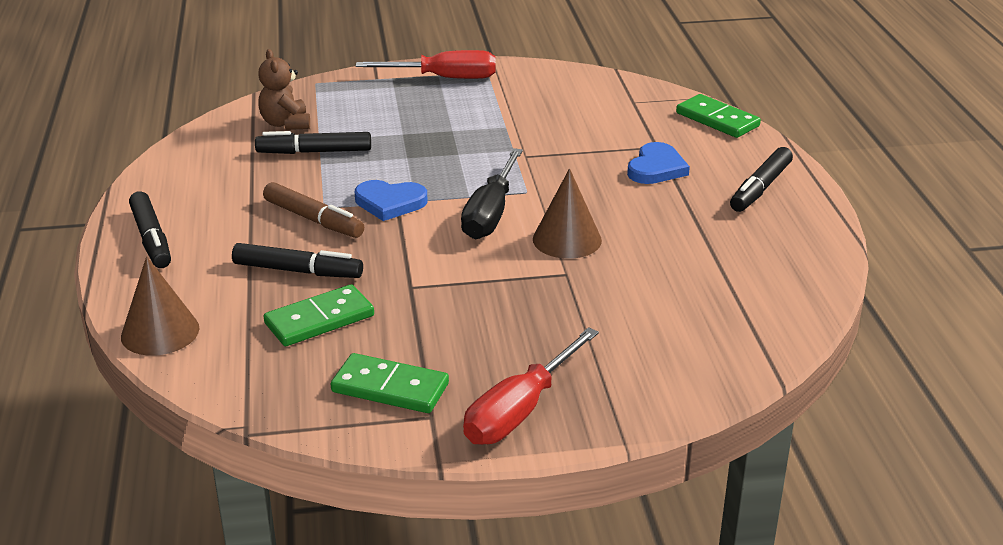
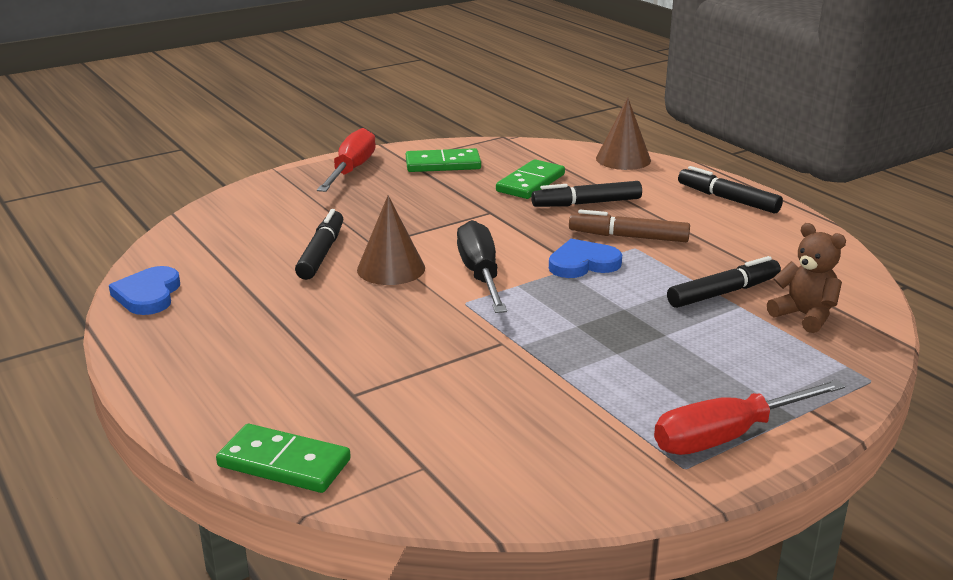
camera: 155 degrees right, 5 degrees down
blue heart [627,142,690,184] -> blue heart moved to [109,266,180,315]
black marker [730,147,793,212] -> black marker moved to [295,209,343,280]

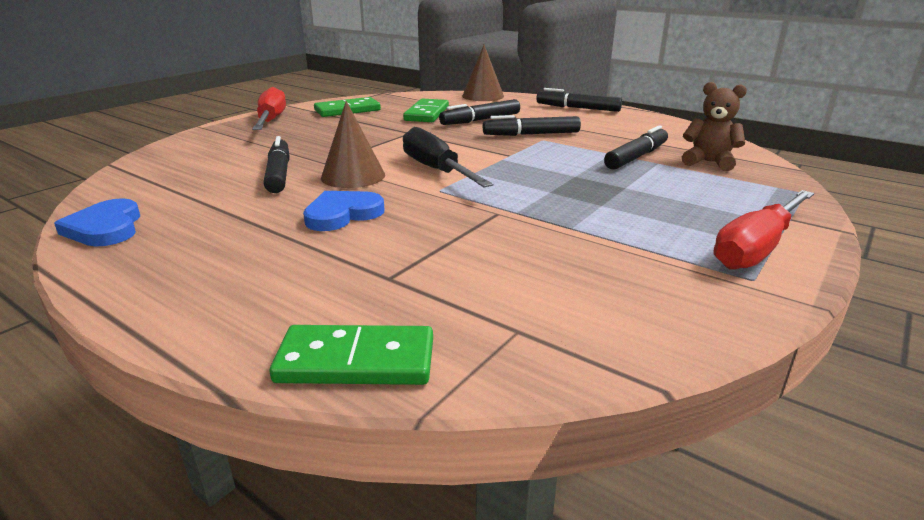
camera: 20 degrees left, 0 degrees up
blue heart [549,239,622,278] -> blue heart moved to [303,191,384,231]
brown marker [569,210,690,242] -> black marker [483,115,581,136]

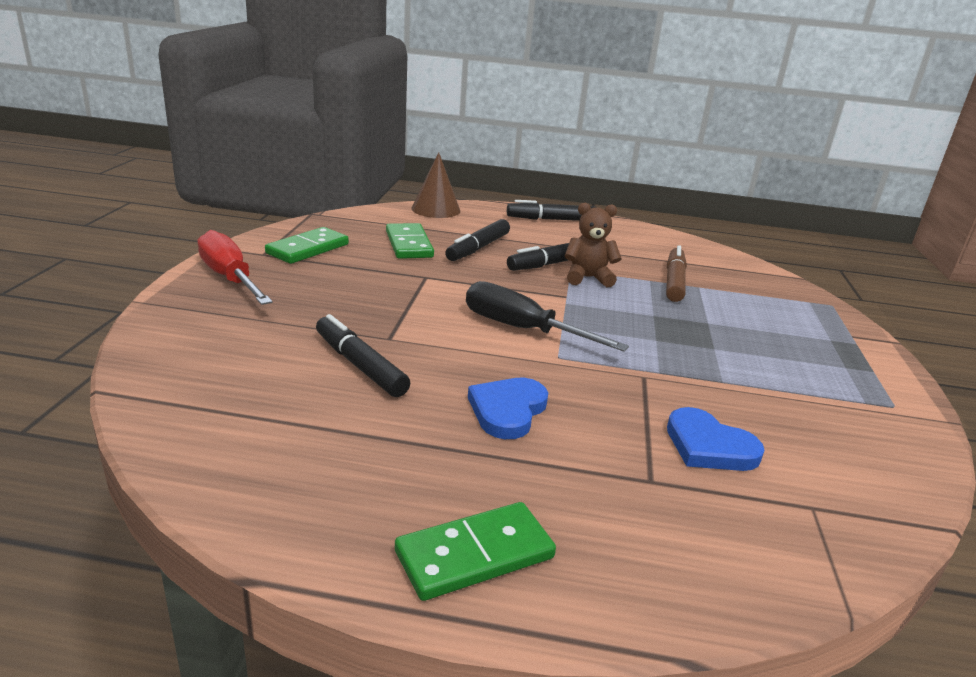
camera: 30 degrees left, 0 degrees up
blue heart [54,198,140,247] -> blue heart moved to [667,407,765,471]
green domino [270,325,433,385] -> green domino moved to [395,502,556,601]
brown cone [321,101,385,188] -> none
black marker [604,125,668,170] -> brown marker [666,245,687,302]
brown teddy bear [682,82,747,171] -> brown teddy bear moved to [564,203,622,287]
red screwdriver [713,190,814,269] -> none

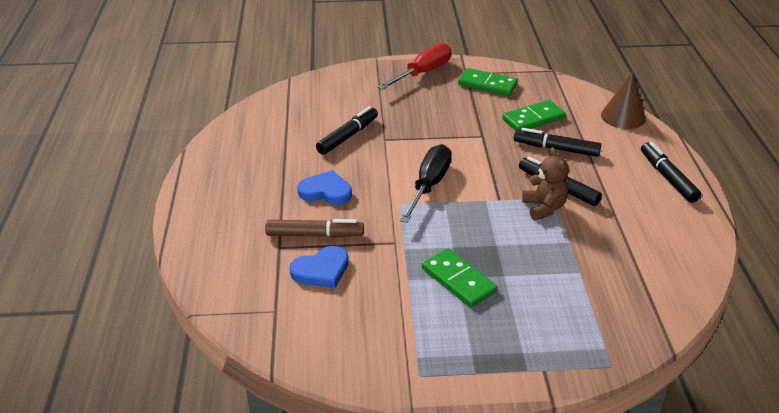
camera: 80 degrees right, 10 degrees up
green domino [395,502,556,601] -> green domino moved to [422,248,497,307]
brown marker [666,245,687,302] -> brown marker moved to [265,219,364,238]
blue heart [667,407,765,471] -> blue heart turned 150 degrees counterclockwise [290,246,349,288]

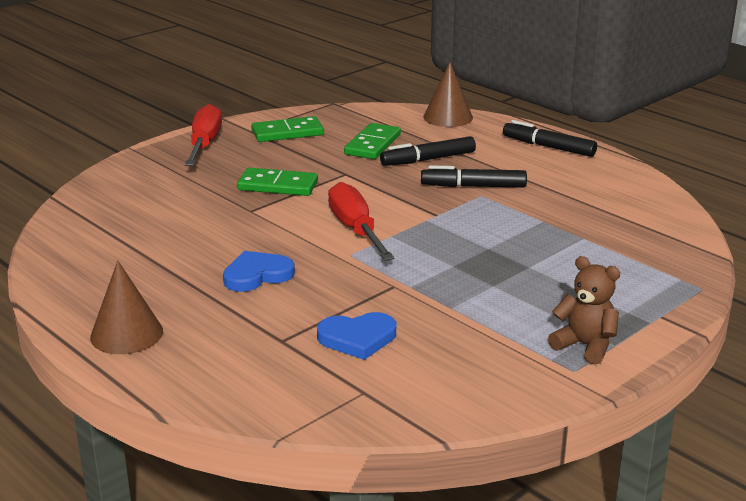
camera: 40 degrees left, 10 degrees down
brown marker [265,219,364,238] -> none
blue heart [290,246,349,288] -> blue heart turned 60 degrees clockwise [317,312,396,360]
black marker [316,106,378,155] -> none
black screwdriver [400,144,452,223] -> red screwdriver [328,182,395,261]
green domino [422,248,497,307] -> green domino moved to [237,168,318,196]
brown teddy bear [522,147,569,221] -> brown teddy bear moved to [548,256,620,365]
none -> brown cone [90,260,163,354]

